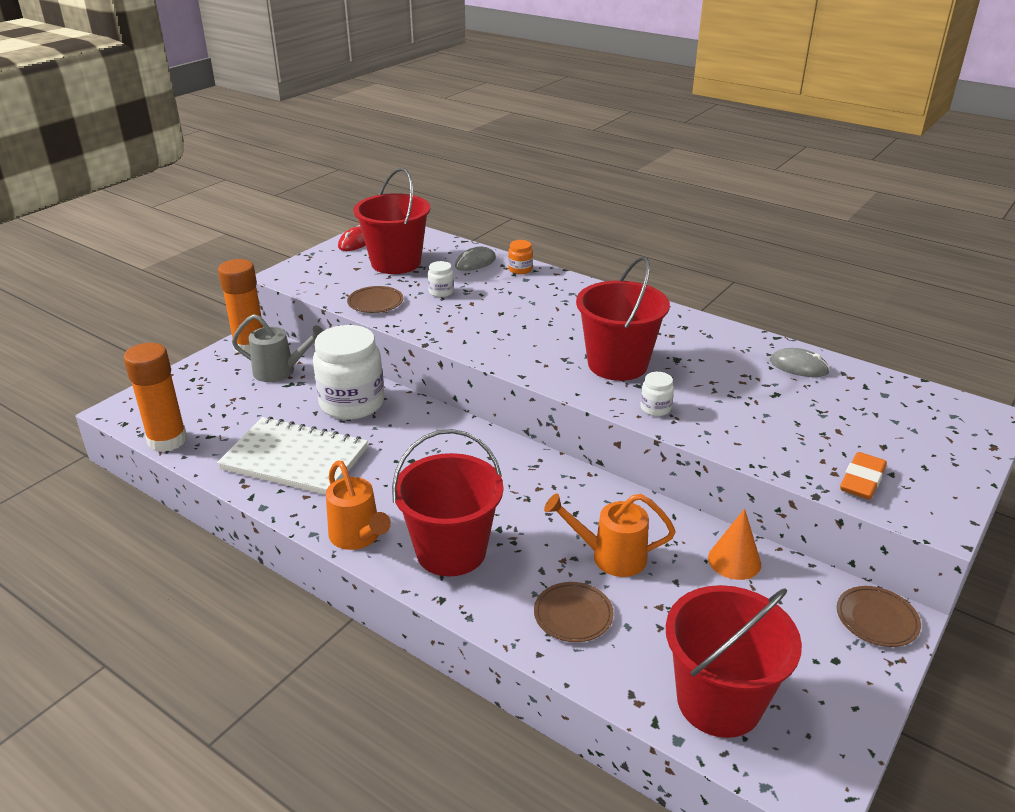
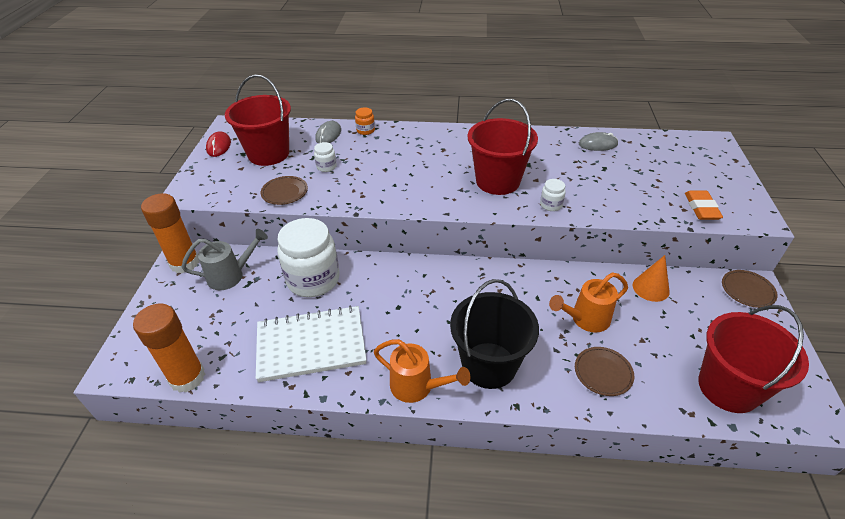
camera: 30 degrees left, 10 degrees up
red bucket [392,429,503,576] -> black bucket [450,279,539,389]

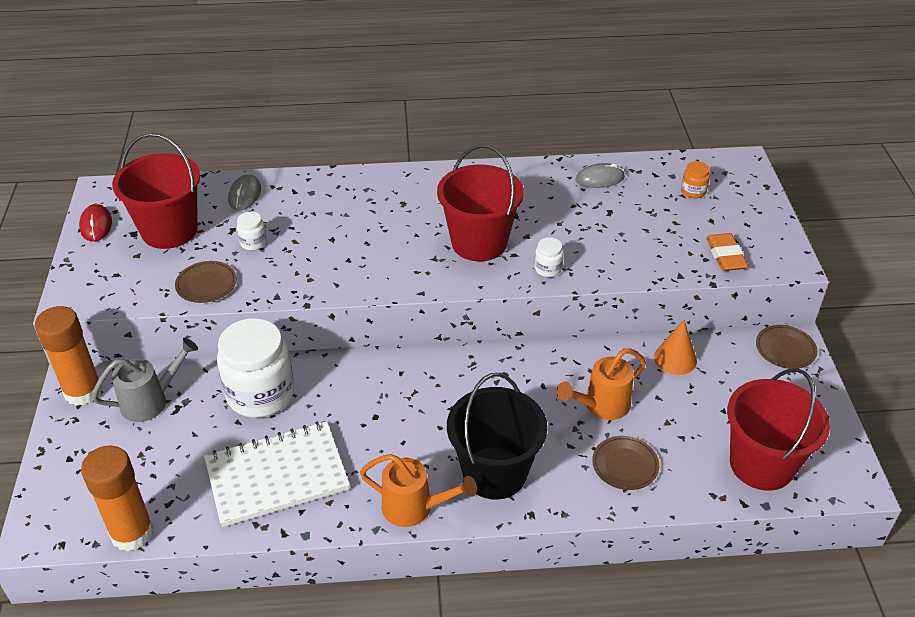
camera: 10 degrees left, 0 degrees up
orange jar [355,107,375,135] -> orange jar moved to [681,161,710,198]

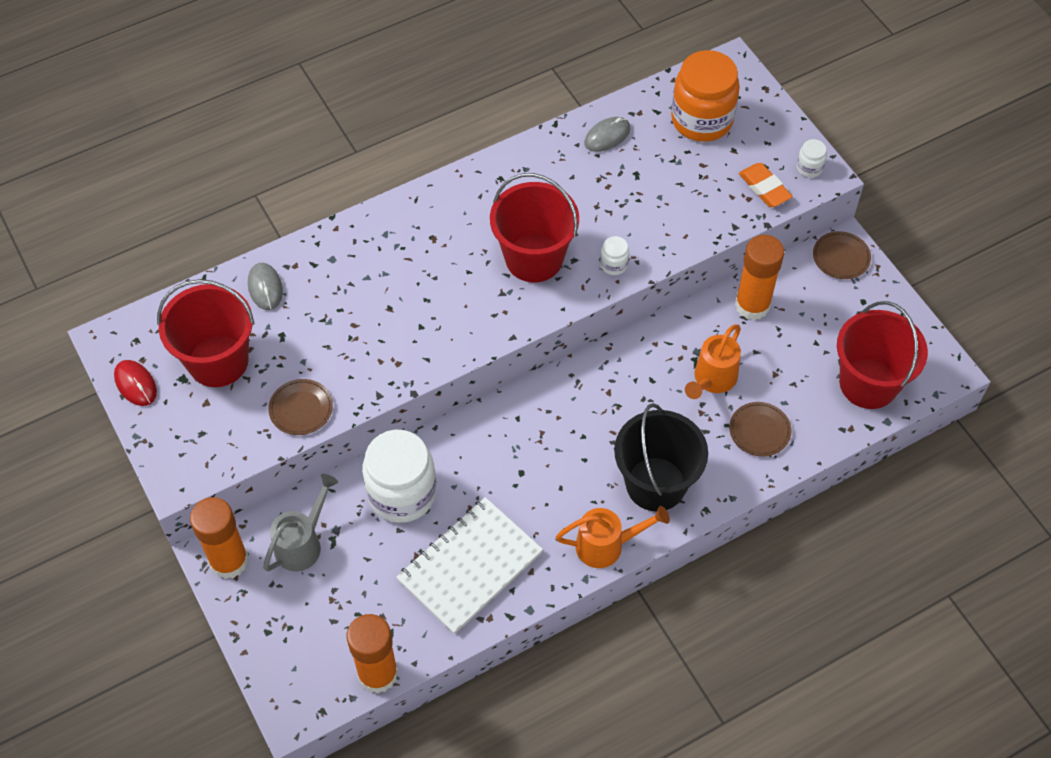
camera: 25 degrees left, 15 degrees up
white jar [237,212,267,250] -> white jar moved to [797,139,827,178]
orange cone [654,320,697,375] -> orange glue stick [735,235,784,320]
orange jar [681,161,710,198] -> orange jar [671,50,740,142], size x2.37

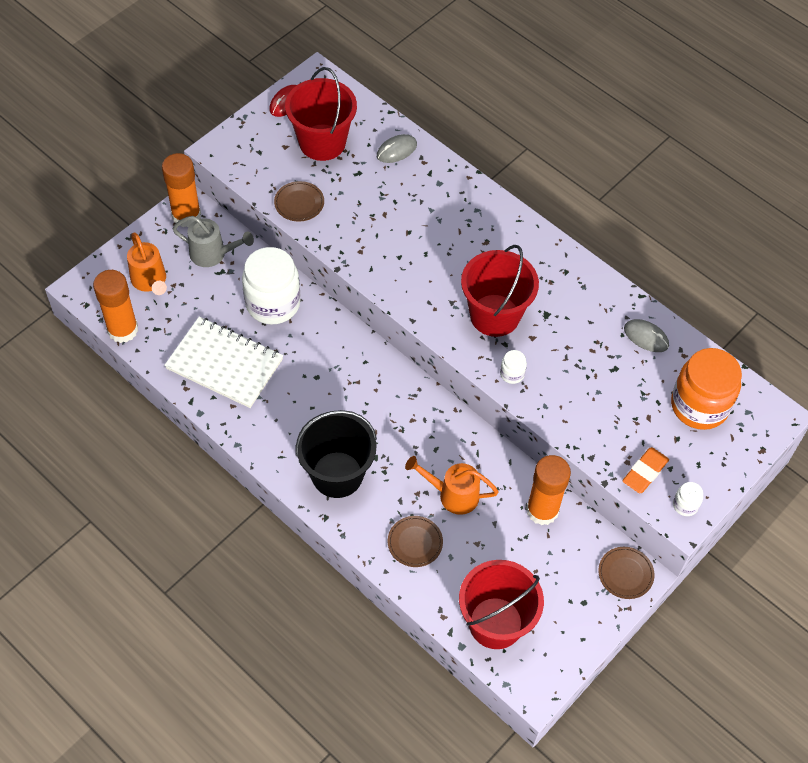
camera: 70 degrees right, 0 degrees up
orange watering can [556,506,670,568] -> orange watering can moved to [127,232,167,295]

